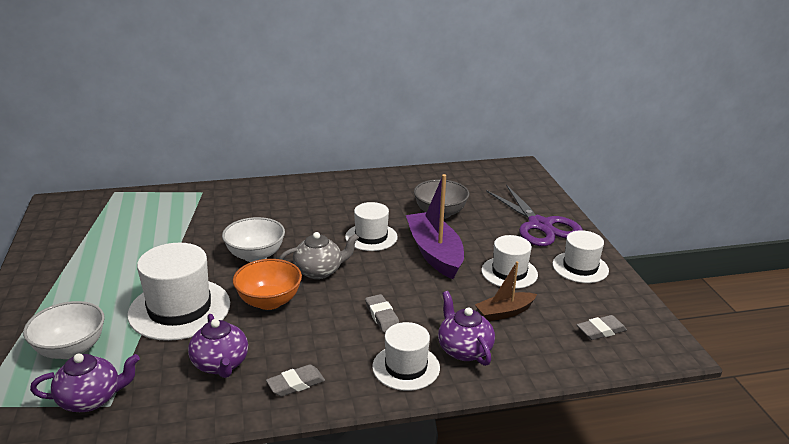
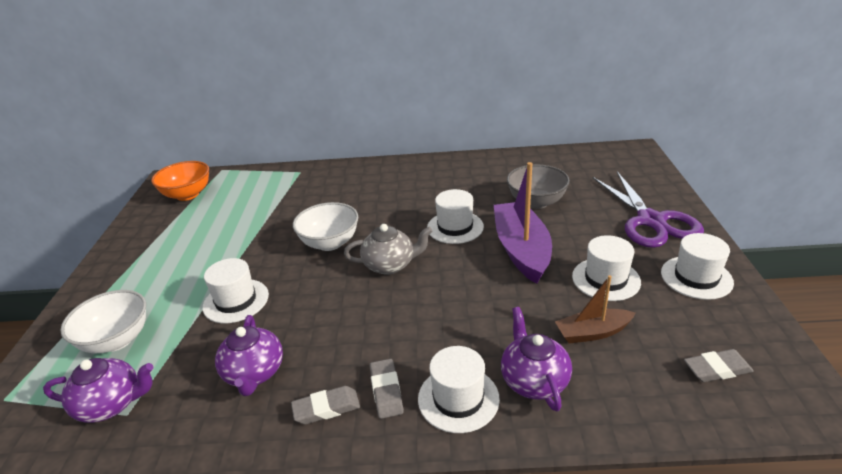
camera: 15 degrees right, 5 degrees up
white hat [127,243,230,341] -> white hat [203,258,269,323], size x0.62
orange bowl [233,259,302,310] -> orange bowl moved to [151,161,209,201]
grey eraser [365,294,399,332] -> grey eraser moved to [370,359,404,419]

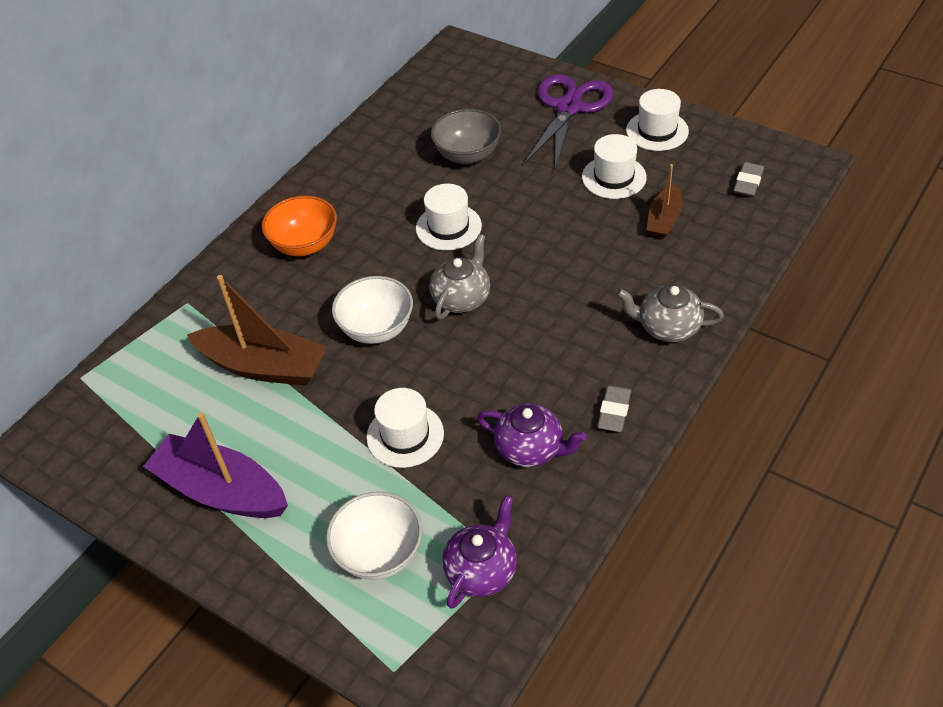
camera: 55 degrees left, 15 degrees up
orange bowl [151,161,209,201] -> orange bowl moved to [262,196,337,256]
grey eraser [370,359,404,419] -> none
white hat [418,346,500,433] -> grey teapot [616,285,724,342]
purple boat [494,162,552,284] -> purple boat moved to [143,412,288,518]
purple teapot [501,307,572,411] -> none
purple scissors [593,172,704,248] -> purple scissors turned 90 degrees counterclockwise [524,74,613,170]
none -> brown boat [187,275,327,386]

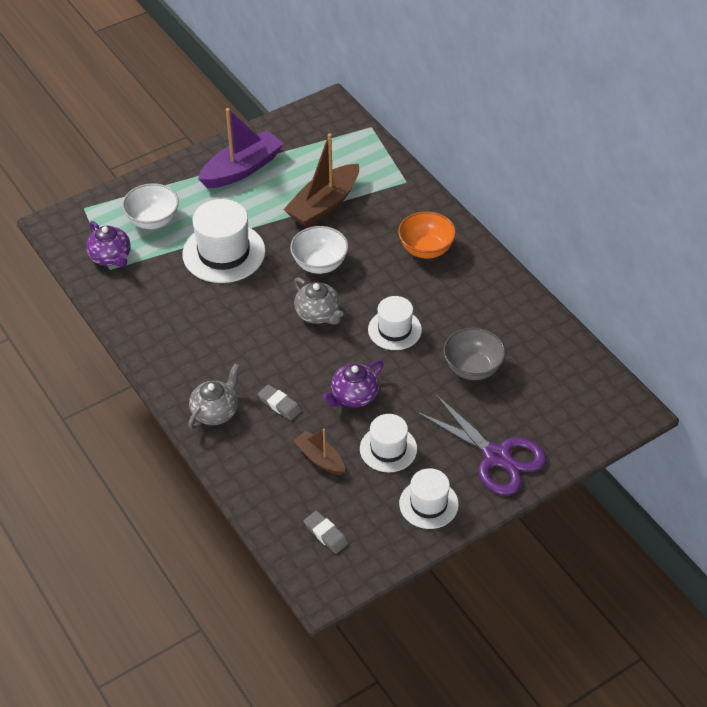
camera: 110 degrees right, 0 degrees up
white hat [366,388,444,468] -> white hat [182,199,265,283], size x1.62
purple teapot [477,403,587,467] -> purple teapot moved to [322,360,383,407]
grey eraser [597,385,631,432] -> grey eraser moved to [258,384,302,420]

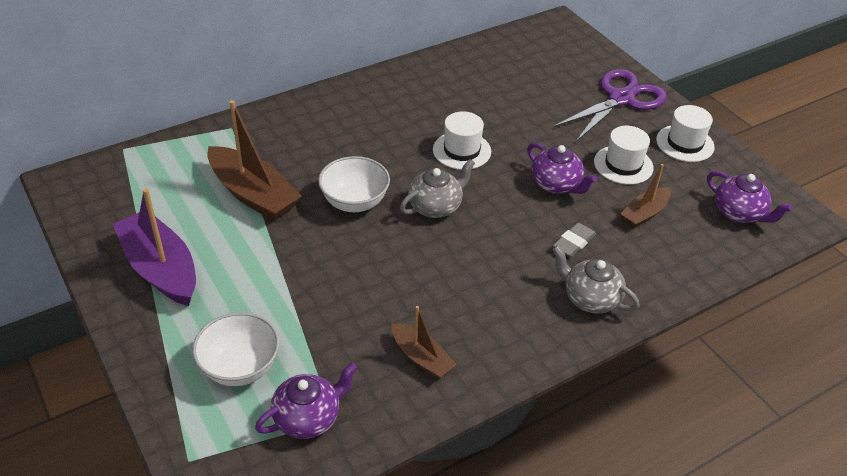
camera: 90 degrees left, 5 degrees down
white hat [182,199,265,283] -> none
grey eraser [304,511,349,554] -> purple teapot [707,171,792,223]
orange bowl [398,211,456,259] -> none
grey bowl [443,328,506,380] -> none
none -> brown boat [392,306,457,379]

